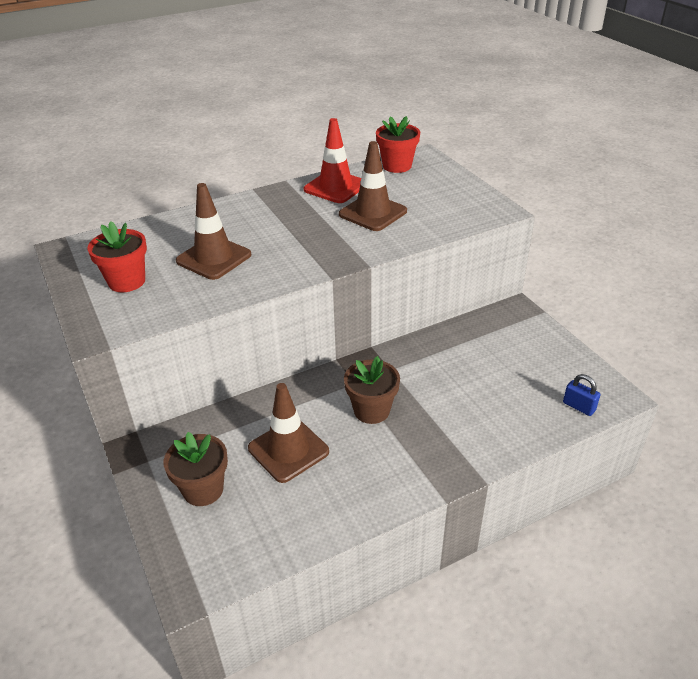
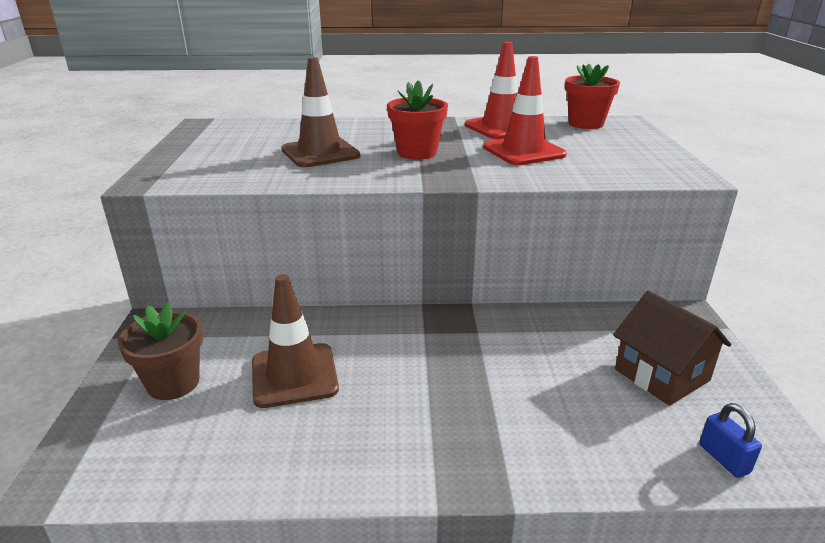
camera: 25 degrees right, 10 degrees down
red flower pot [87,221,147,292] -> red flower pot moved to [387,80,448,160]
brown traffic cone [339,141,407,231] -> red traffic cone [483,56,567,165]
brown flower pot [344,356,400,424] -> none
none -> brown house [613,291,731,406]

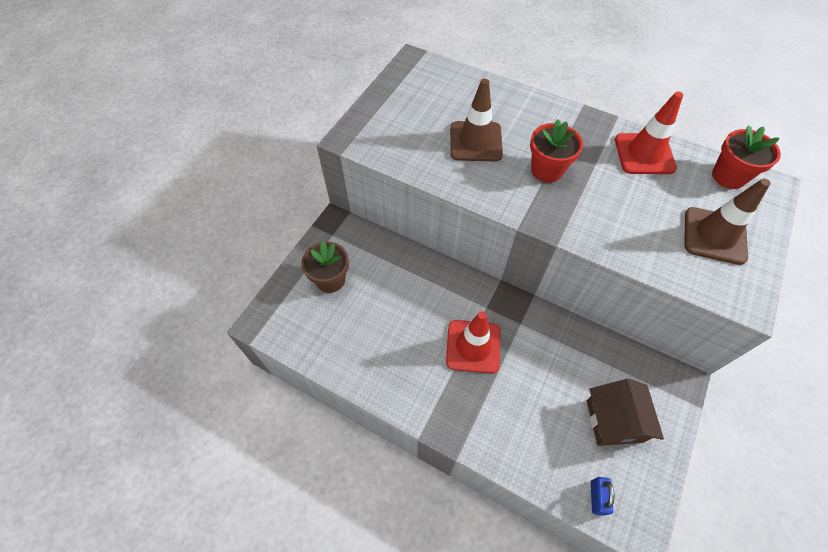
camera: 30 degrees right, 30 degrees up
brown traffic cone [252,274,339,408] -> brown traffic cone moved to [684,178,771,265]
red traffic cone [483,56,567,165] -> red traffic cone moved to [446,311,500,374]

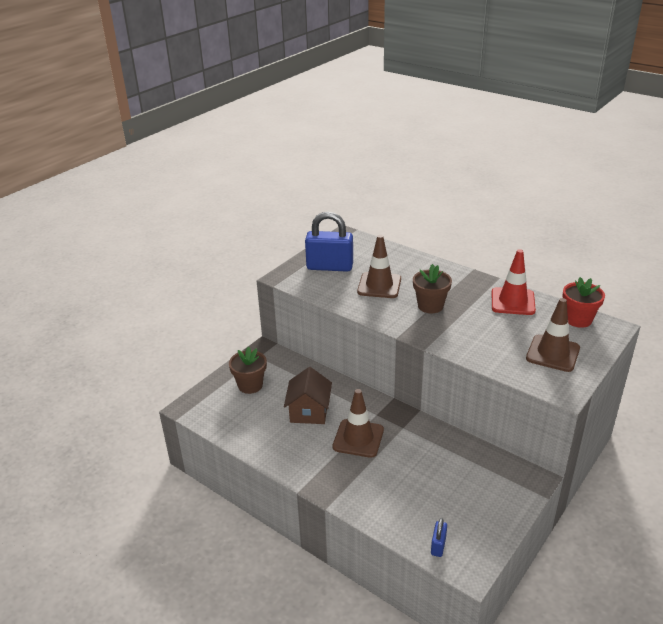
camera: 10 degrees right, 25 degrees down
red traffic cone [446,311,500,374] -> brown traffic cone [333,389,384,458]
red flower pot [530,119,583,183] -> brown flower pot [413,264,452,313]
brown house [587,379,664,446] -> brown house moved to [284,367,332,424]
none -> blue padlock [305,212,353,272]

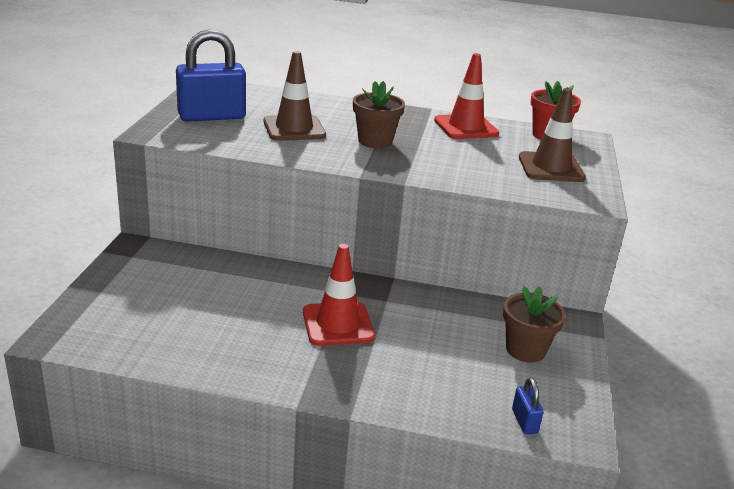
camera: 30 degrees left, 5 degrees down
brown flower pot [229,346,267,394] -> brown flower pot moved to [503,286,566,363]
brown house [284,367,332,424] -> none
brown traffic cone [333,389,384,458] -> red traffic cone [303,244,375,346]

